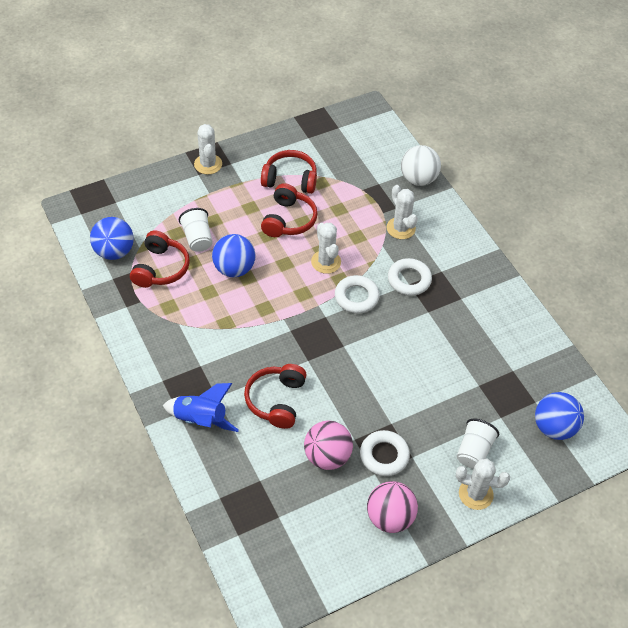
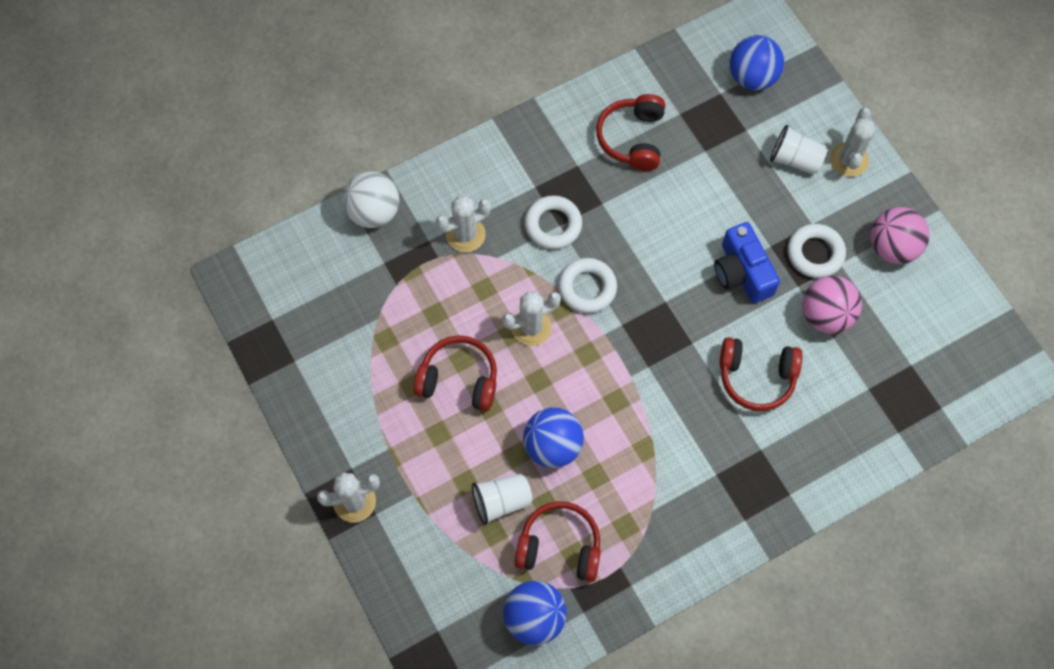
camera: 90 degrees left, 15 degrees up
blue rocket [163,383,239,432] -> none
red headphones [261,150,317,194] -> red headphones moved to [596,94,665,171]
none -> blue camera [714,222,780,303]

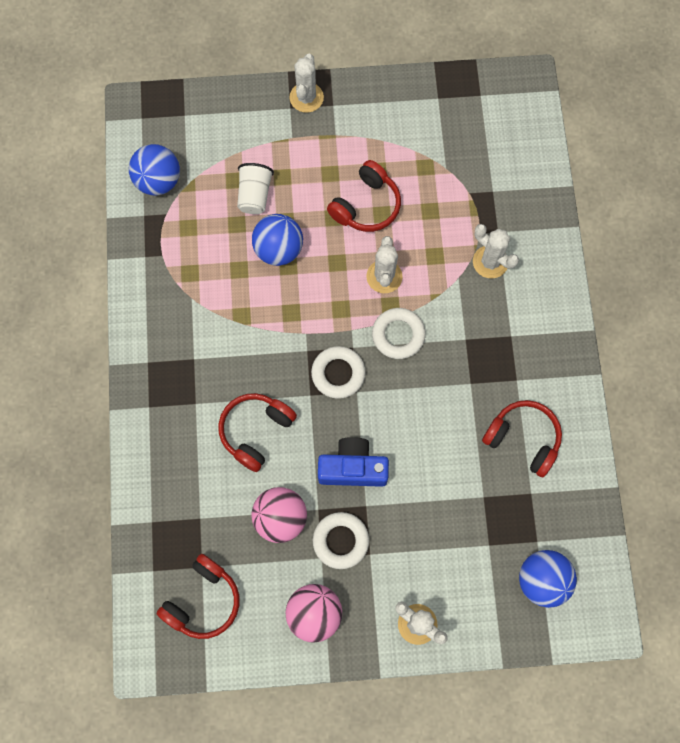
camera: 115 degrees right, 5 degrees up
white ball [342,171,399,228] -> none
white cactus [436,195,491,252] -> white cactus turned 45 degrees counterclockwise [473,224,519,279]
red headphones [515,501,601,582] -> red headphones moved to [156,554,239,639]
white ring [524,195,582,249] -> white ring moved to [311,346,366,399]
white cup [770,125,827,175] -> none

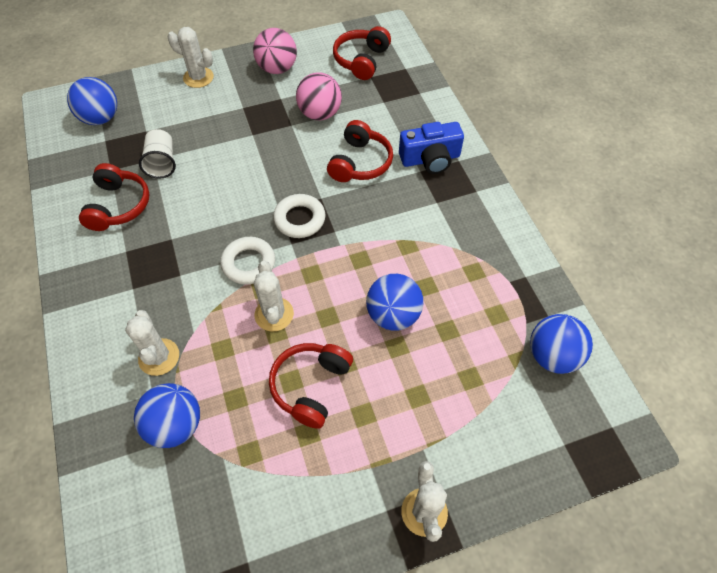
camera: 165 degrees right, 15 degrees down
white cup [237,163,274,214] -> white cup moved to [139,129,176,178]
white ring [313,512,369,569] -> none
blue camera [318,437,389,487] -> blue camera moved to [399,122,464,174]
white cactus [473,224,519,279] -> white cactus turned 45 degrees clockwise [125,310,179,376]
red headphones [482,400,562,477] -> red headphones turned 105 degrees counterclockwise [79,163,149,231]
none -> blue ball [134,383,200,448]

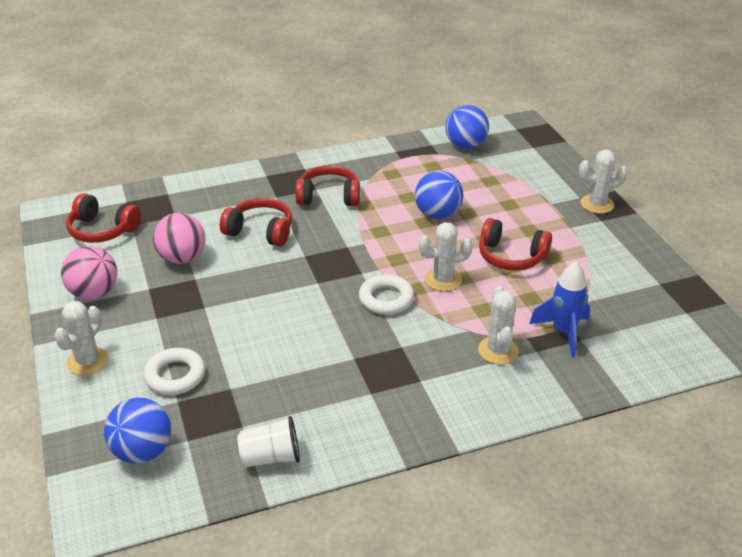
camera: 90 degrees left, 20 degrees down
red headphones [79,163,149,231] -> red headphones moved to [295,165,360,206]
white cactus [125,310,179,376] -> white cactus turned 75 degrees counterclockwise [478,286,519,364]
blue ball [134,383,200,448] -> blue rocket [529,262,590,357]
white cup [139,129,176,178] -> white cup moved to [237,416,300,467]
white ring [273,194,325,238] -> white ring moved to [143,348,205,395]
blue camera [399,122,464,174] -> none

